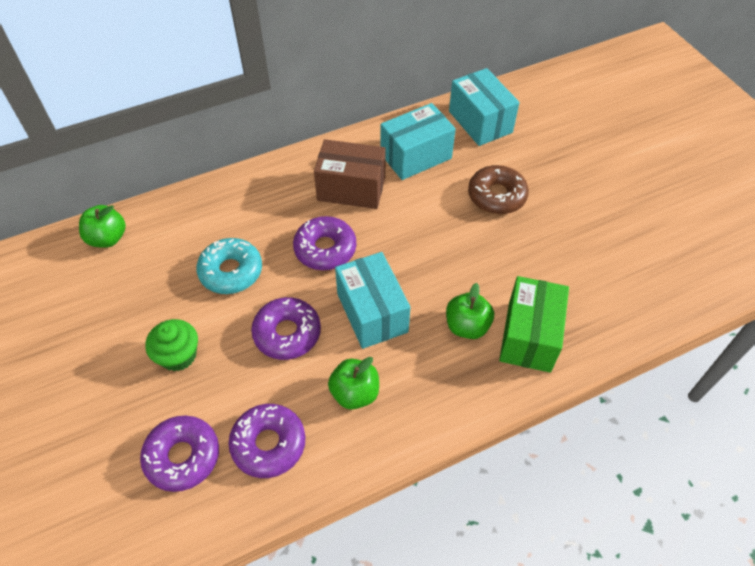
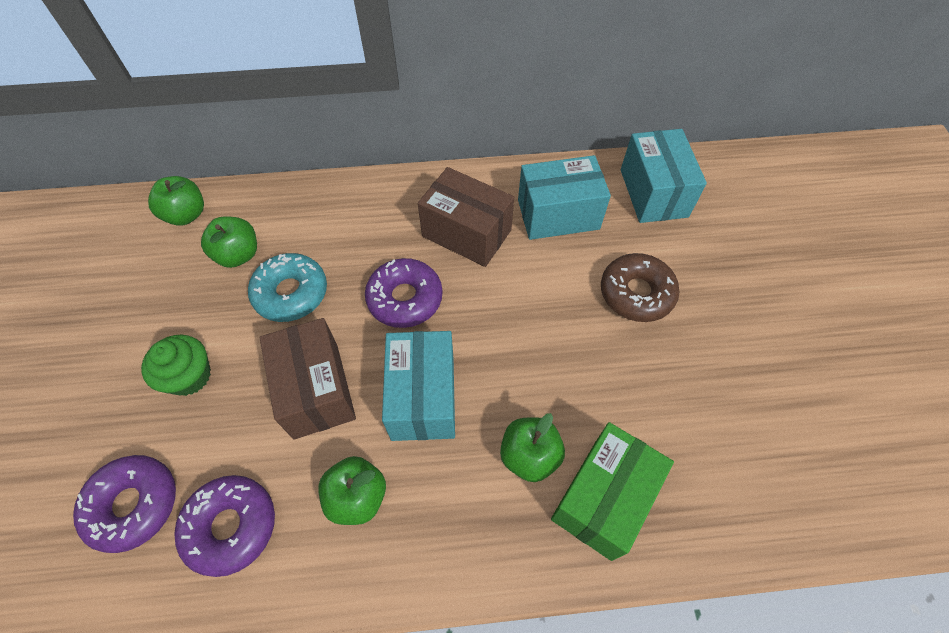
camera: 20 degrees right, 5 degrees up
purple donut [251,297,321,360] -> brown box [260,318,356,440]
none -> green apple [201,217,257,268]

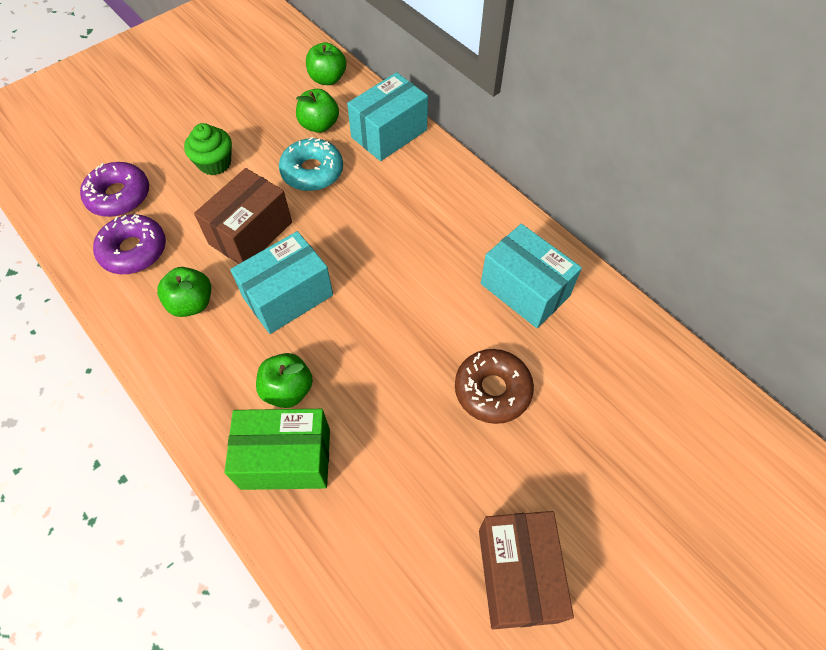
camera: 55 degrees right, 0 degrees up
purple donut [365,258,443,328] -> none
brown box [418,167,514,267] -> brown box moved to [479,511,574,629]
turquoise box [621,129,707,223] -> turquoise box moved to [347,72,428,161]

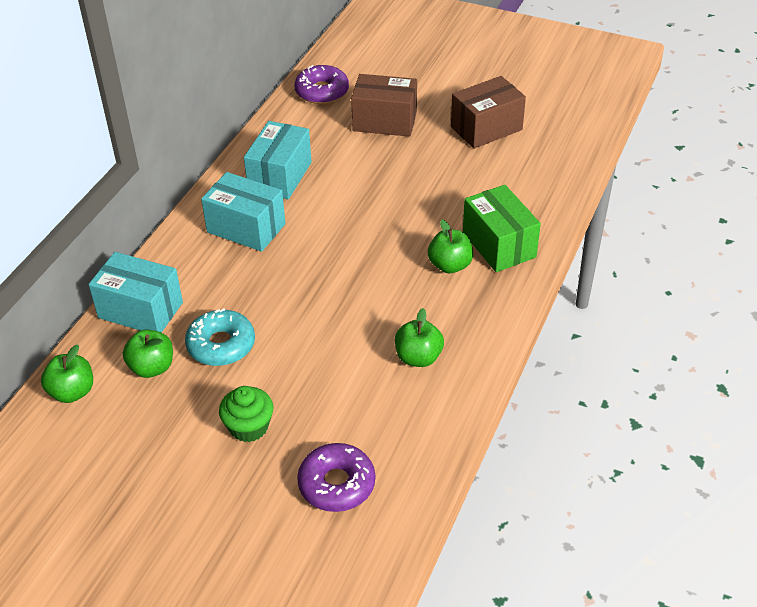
camera: 115 degrees left, 15 degrees down
purple donut [93,214,166,274] -> purple donut moved to [295,65,349,104]
brown box [194,168,292,264] -> brown box moved to [351,74,417,137]
turquoise box [230,231,333,334] -> turquoise box moved to [201,172,286,252]
brown donut [455,349,534,424] -> none

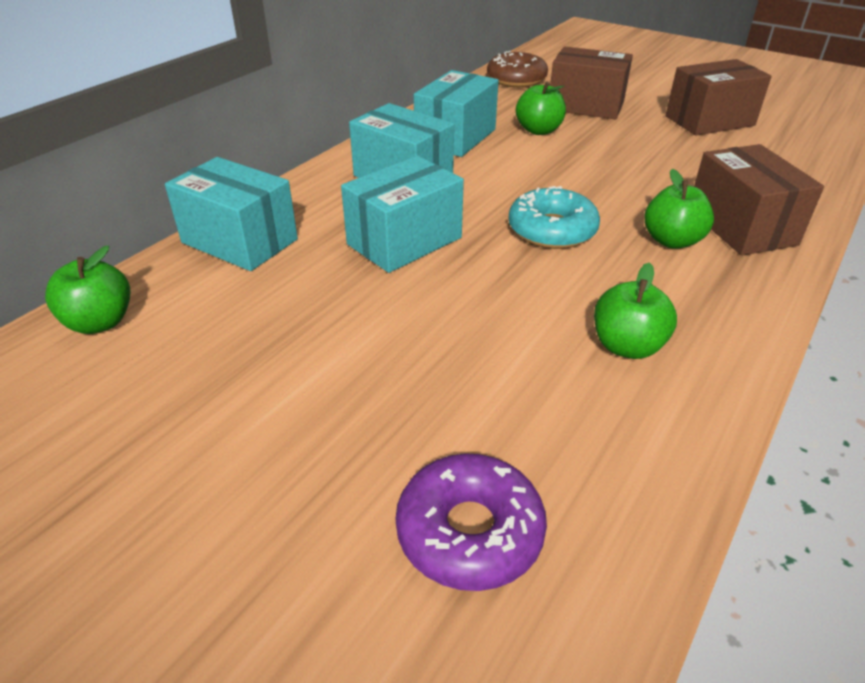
camera: 10 degrees right, 5 degrees down
green apple [123,330,173,378] -> green apple moved to [516,81,566,135]
turquoise donut [185,308,255,366] -> turquoise donut moved to [508,186,600,249]
green cupcake [219,386,274,442] -> none
purple donut [295,65,349,104] -> brown donut [487,51,548,87]
green box [463,185,541,272] -> brown box [694,144,824,256]
none -> turquoise box [341,155,464,273]

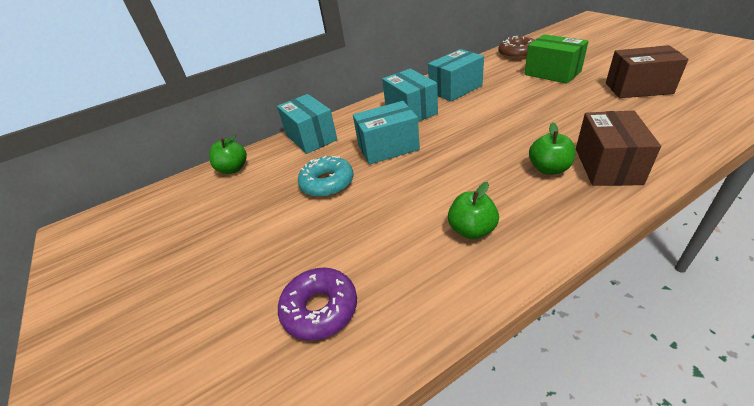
camera: 30 degrees right, 0 degrees up
turquoise donut [508,186,600,249] -> turquoise donut moved to [298,156,353,197]
green apple [516,81,566,135] -> none
brown box [550,46,633,119] -> green box [524,34,589,84]

